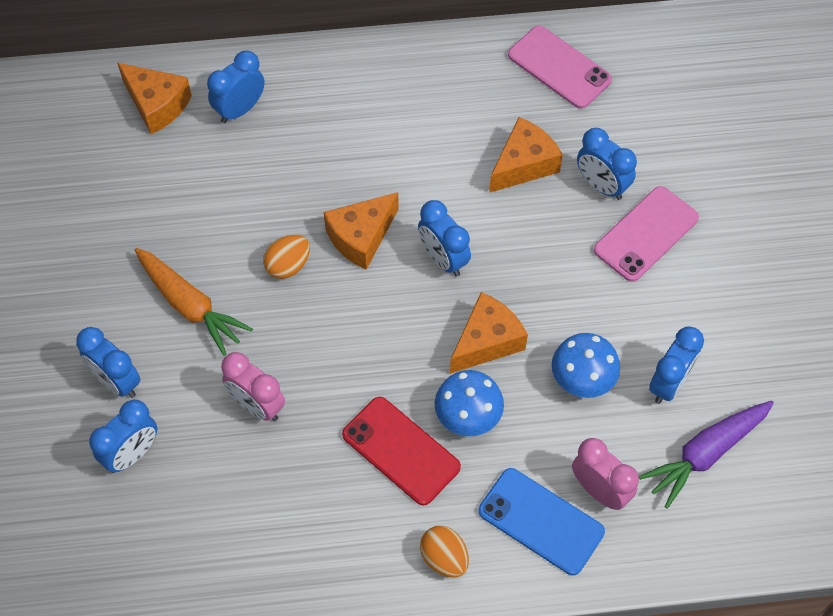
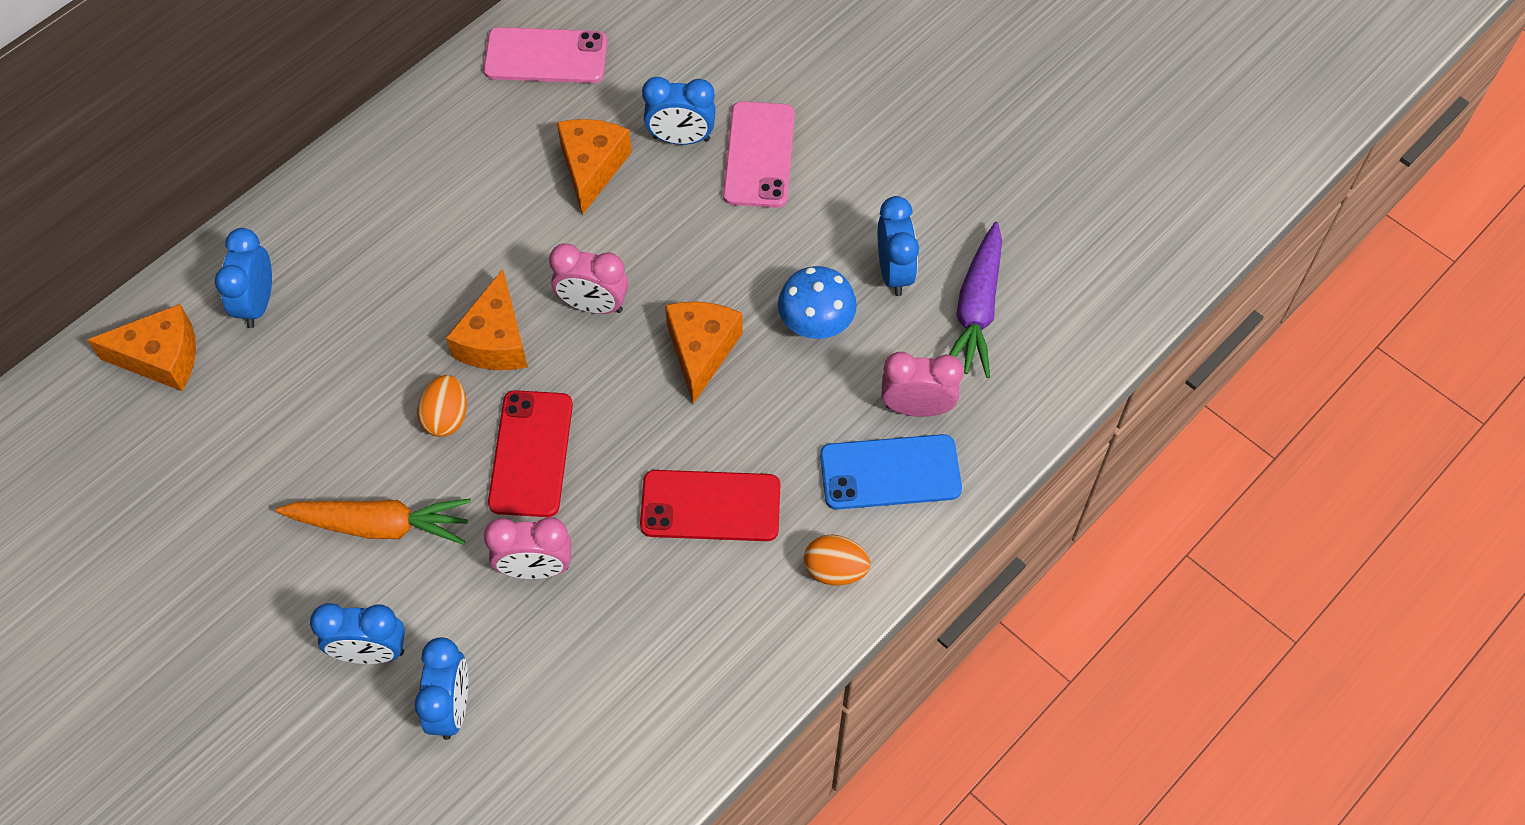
camera: 40 degrees left, 0 degrees up
blue clock [418,200,471,277] -> pink clock [549,244,628,314]
blue mushroom [435,370,504,436] -> none
none -> red phone [488,390,573,517]

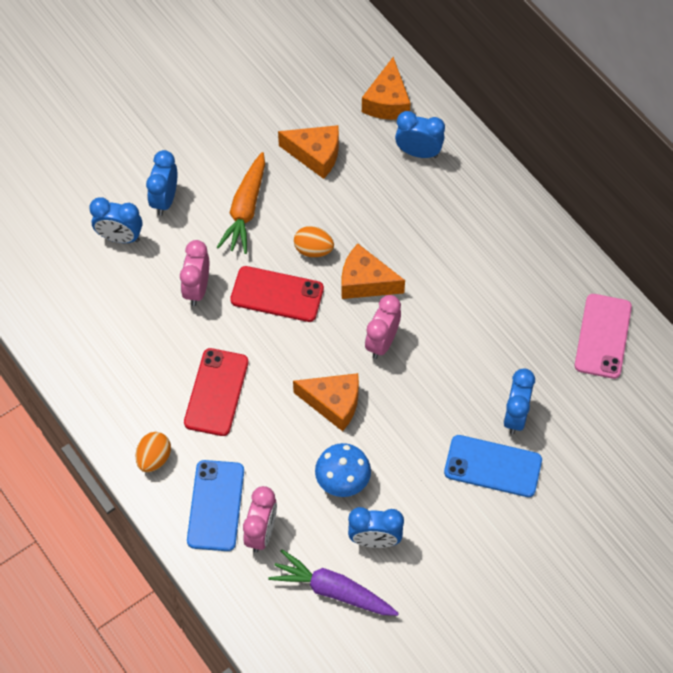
camera: 100 degrees right, 0 degrees up
orange cheese [557,119,632,215] -> orange cheese moved to [278,125,339,179]
pink phone [723,101,795,208] -> blue phone [444,435,542,497]

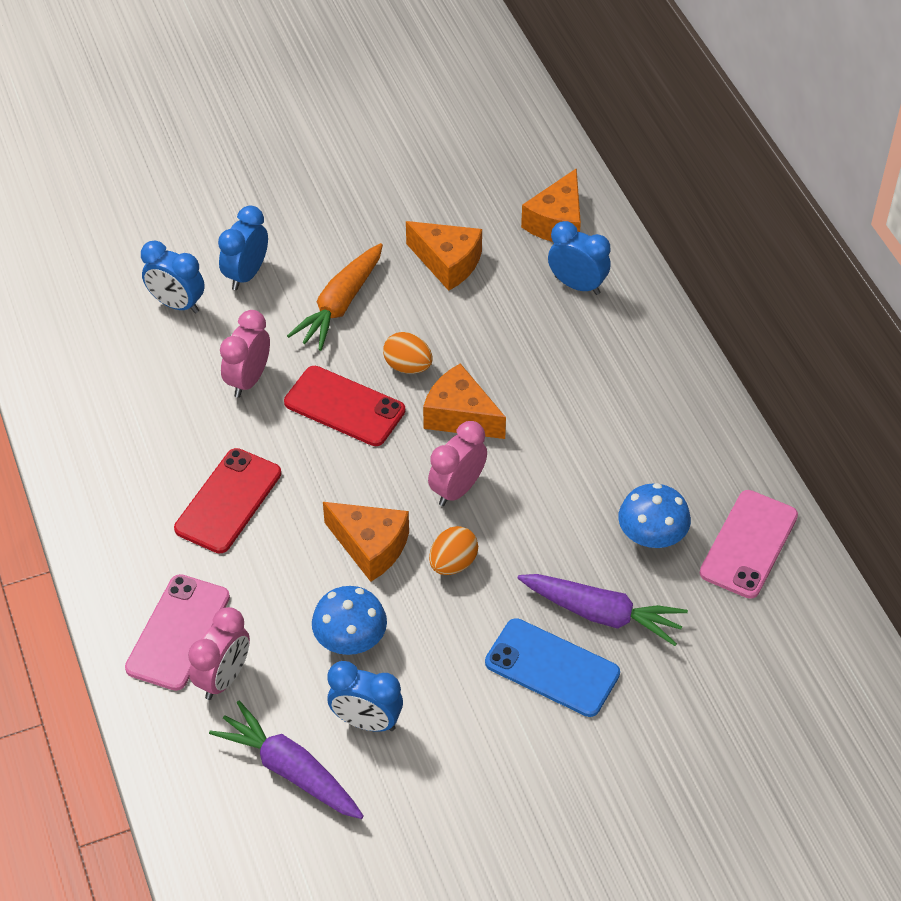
camera: 15 degrees right, 10 degrees down
orange egg [136,432,171,472] -> orange egg moved to [429,526,478,575]
blue phone [187,460,244,551] -> pink phone [125,574,230,691]
blue clock [503,369,535,435] -> purple carrot [517,574,688,646]
none -> blue mushroom [618,483,691,548]

